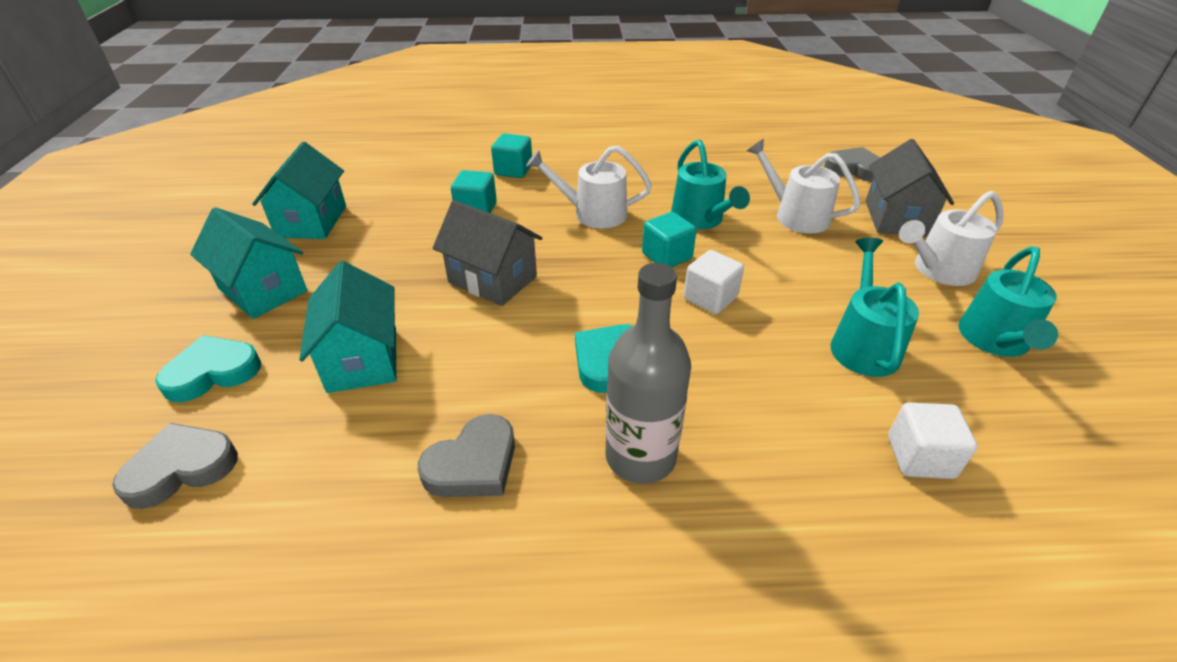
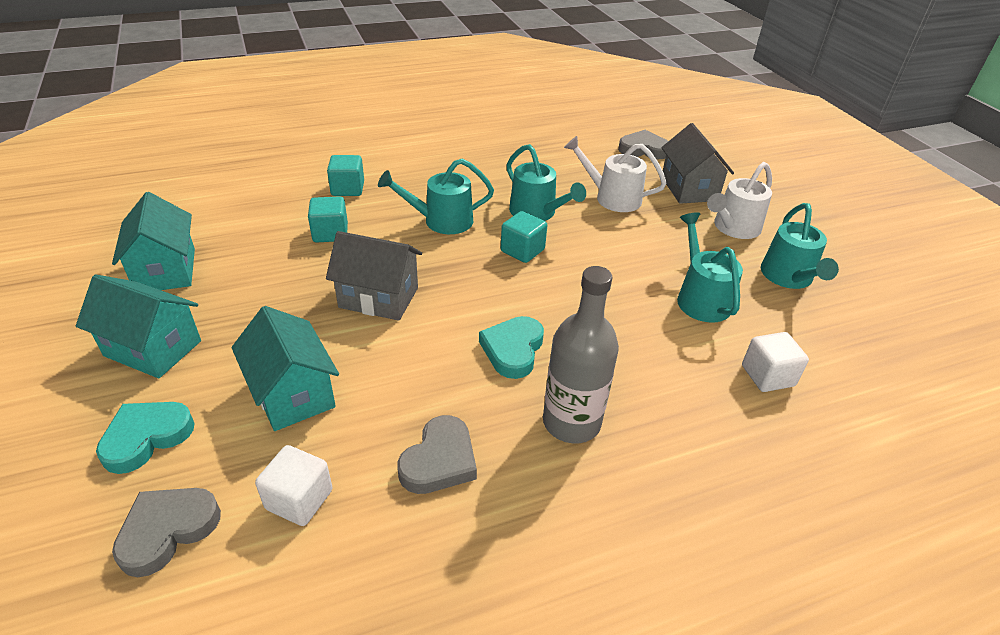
camera: 20 degrees left, 0 degrees up
white watering can [526,145,652,229] -> turquoise watering can [378,159,494,234]
white cube [684,250,744,314] -> white cube moved to [255,445,333,526]

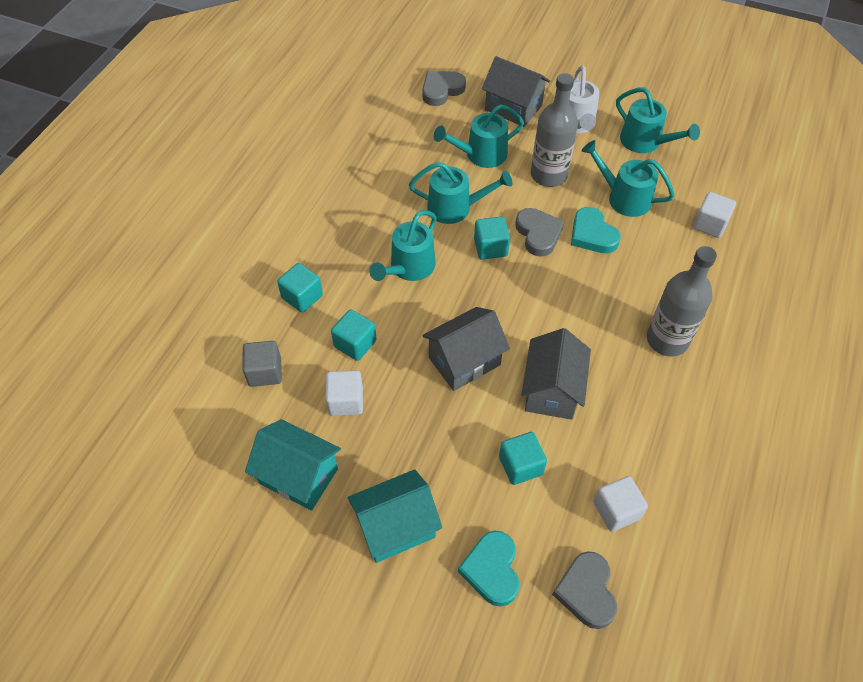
camera: 45 degrees left, 15 degrees up
turquoise house [231,306,339,431] -> turquoise cube [499,432,547,485]
grey heart [397,415,477,494] -> grey heart moved to [515,208,565,257]
turquoise heart [479,316,544,379] -> turquoise heart moved to [571,207,621,254]
white watering can [564,136,666,212] -> turquoise watering can [434,104,524,168]
none -> grey cube [242,341,282,387]
none -> white cube [326,370,363,416]
none -> grey house [521,328,591,420]
none -> grey bottle [531,73,578,187]

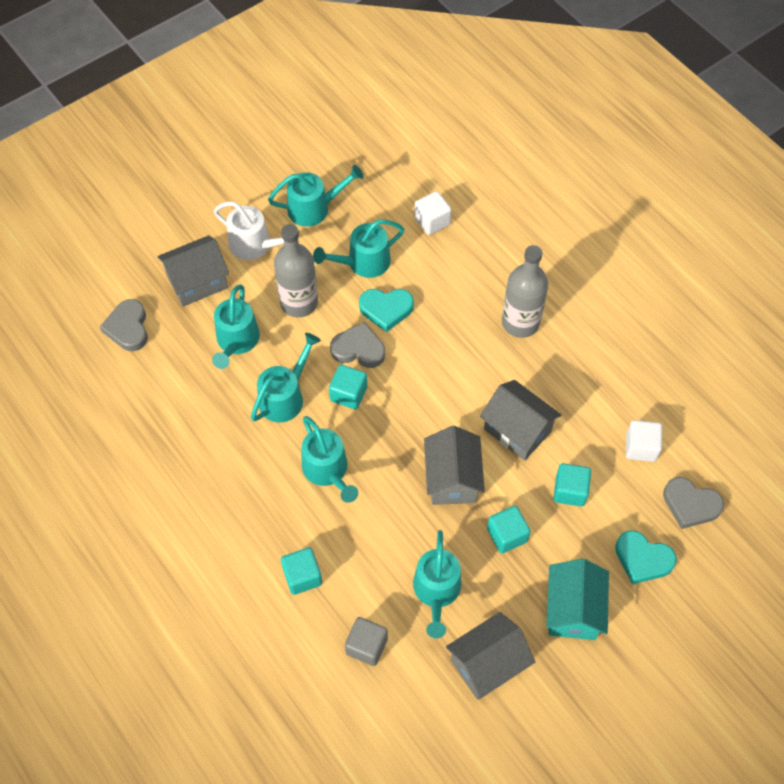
camera: 60 degrees left, 5 degrees up
turquoise house [245,419,341,511] -> grey house [446,612,535,700]
white cube [326,370,363,416] -> turquoise watering can [413,530,461,638]
turquoise cube [331,309,376,361] -> turquoise cube moved to [487,506,531,554]

